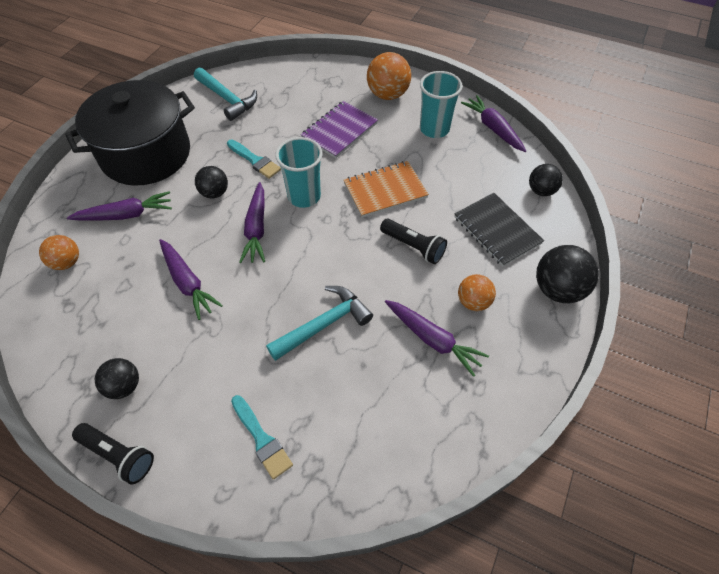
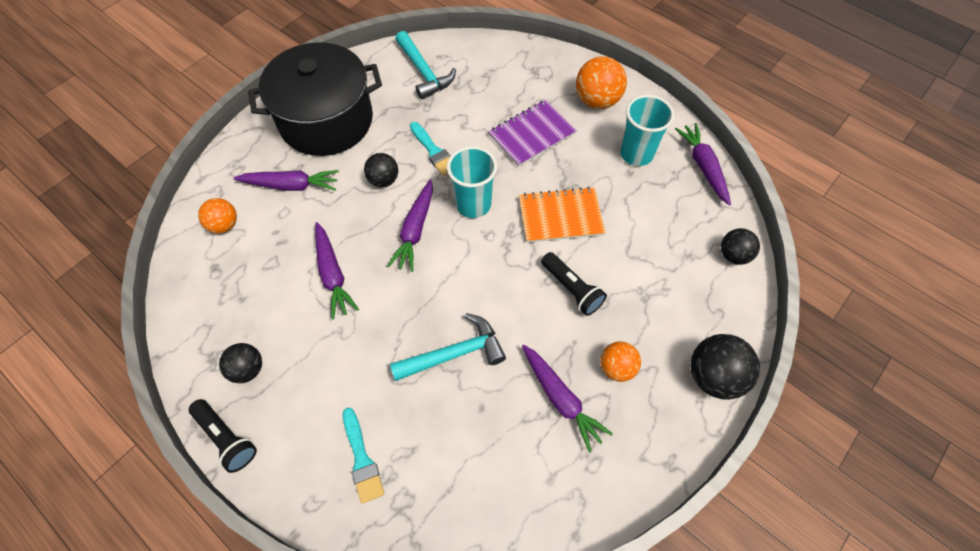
camera: 15 degrees right, 5 degrees up
black notebook [454,193,544,267] -> none

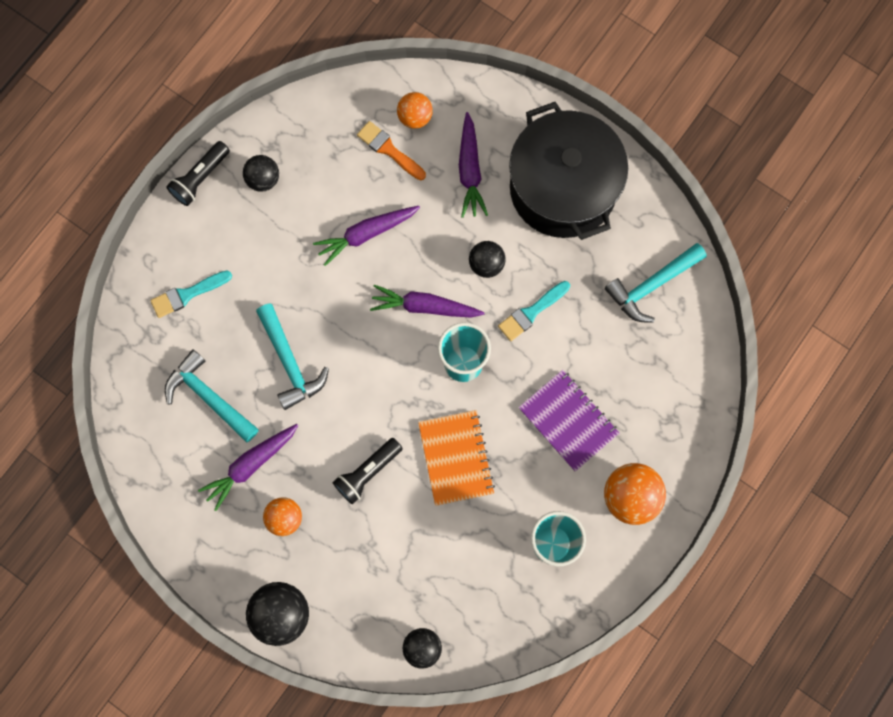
camera: 85 degrees right, 15 degrees up
purple carrot [675,123,731,205] -> none
none -> turquoise hammer [165,349,259,443]
none -> orange brush [357,121,426,180]

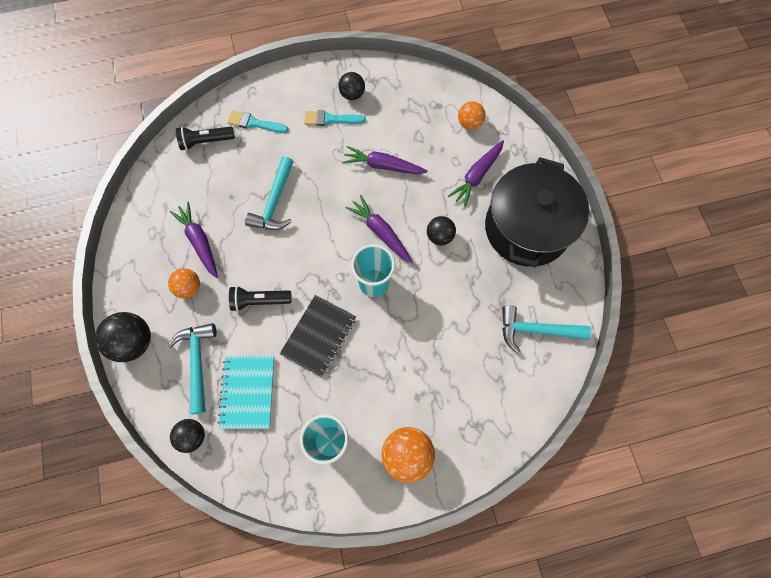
camera: 40 degrees right, 5 degrees down
turquoise hammer [165,349,259,443] -> turquoise hammer moved to [167,323,216,414]
black flashlight [166,141,230,206] -> black flashlight moved to [176,126,235,150]
purple carrot [198,424,298,511] -> purple carrot turned 60 degrees clockwise [169,202,218,278]
orange brush [357,121,426,180] -> none
orange notebook [418,410,495,506] -> black notebook [280,295,356,377]
turquoise brush [498,281,570,341] -> turquoise brush moved to [304,110,366,126]
purple notebook [518,370,619,472] -> none
none -> turquoise notebook [218,356,274,429]

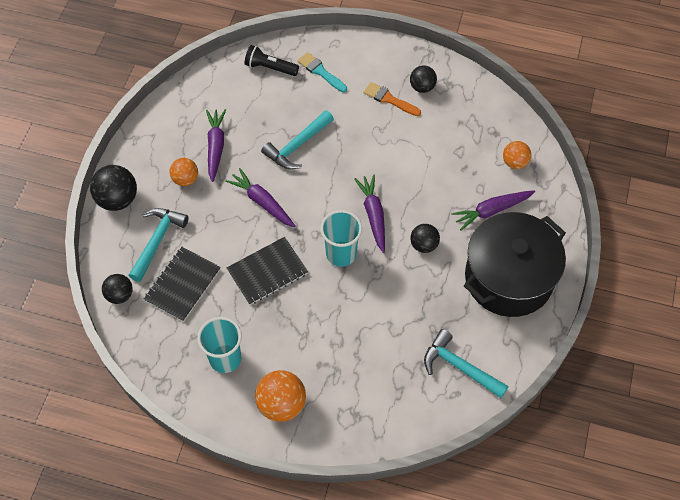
camera: 30 degrees right, 10 degrees down
turquoise notebook [218,356,274,429] -> black notebook [144,247,221,322]
black flashlight [229,286,292,311] -> none
turquoise brush [304,110,366,126] -> orange brush [363,82,421,116]
purple carrot [342,146,428,174] -> purple carrot moved to [225,168,295,227]

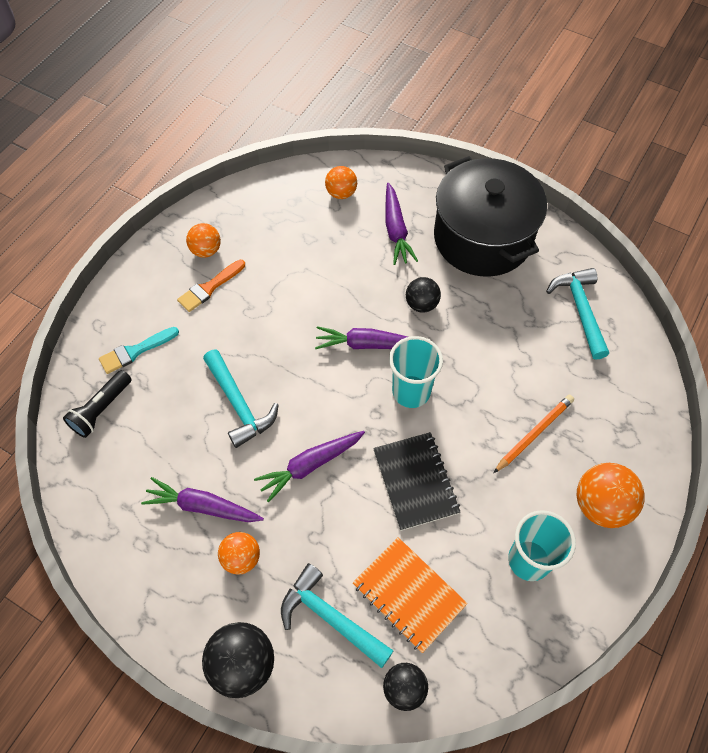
camera: 75 degrees left, 0 degrees up
black notebook [144,247,221,322] -> orange notebook [353,537,468,653]
black ball [410,65,437,93] -> orange ball [186,223,221,258]
turquoise hammer [424,329,509,398] -> turquoise hammer turned 120 degrees clockwise [546,268,609,360]
none -> orange pencil [494,395,574,473]

